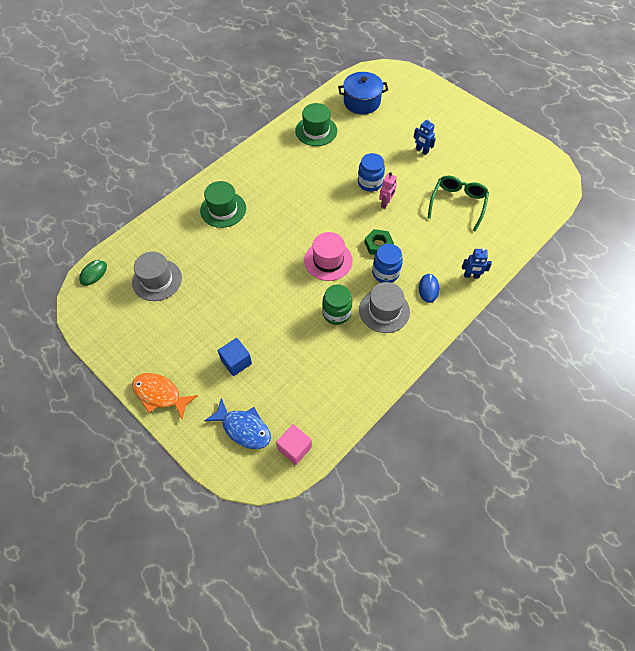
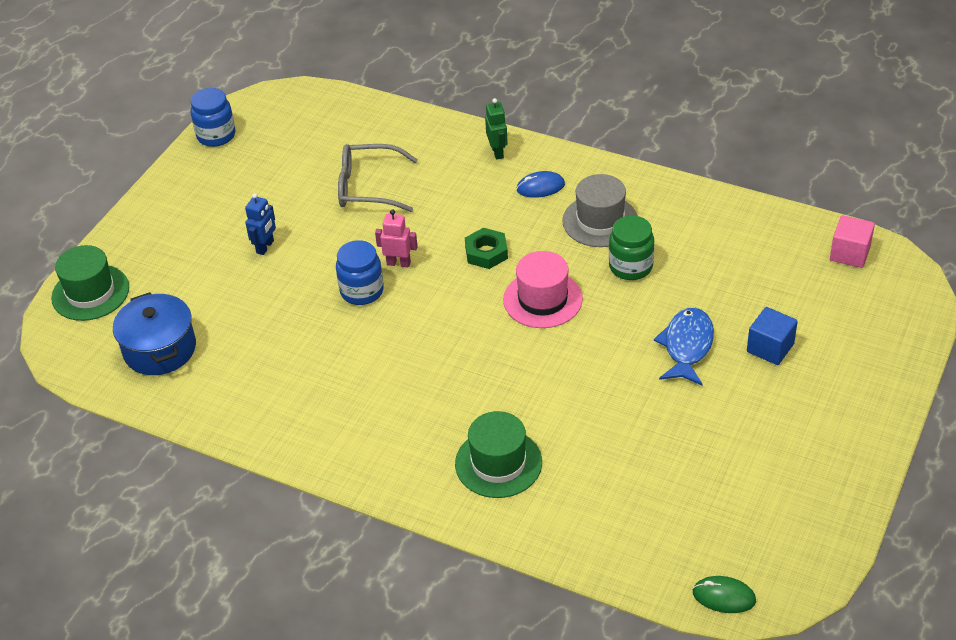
camera: 105 degrees left, 15 degrees down
grey hat [132,252,182,301] -> none
orange fish [132,373,198,419] -> none
blue fish [204,398,271,449] -> blue fish moved to [654,307,714,386]
green hat [295,103,337,146] -> green hat moved to [51,245,129,321]
blue jar [372,244,403,283] -> blue jar moved to [191,88,235,147]
green glasses [428,176,489,232] -> grey glasses [338,144,418,212]
blue robot [462,248,492,279] -> green robot [485,98,508,159]

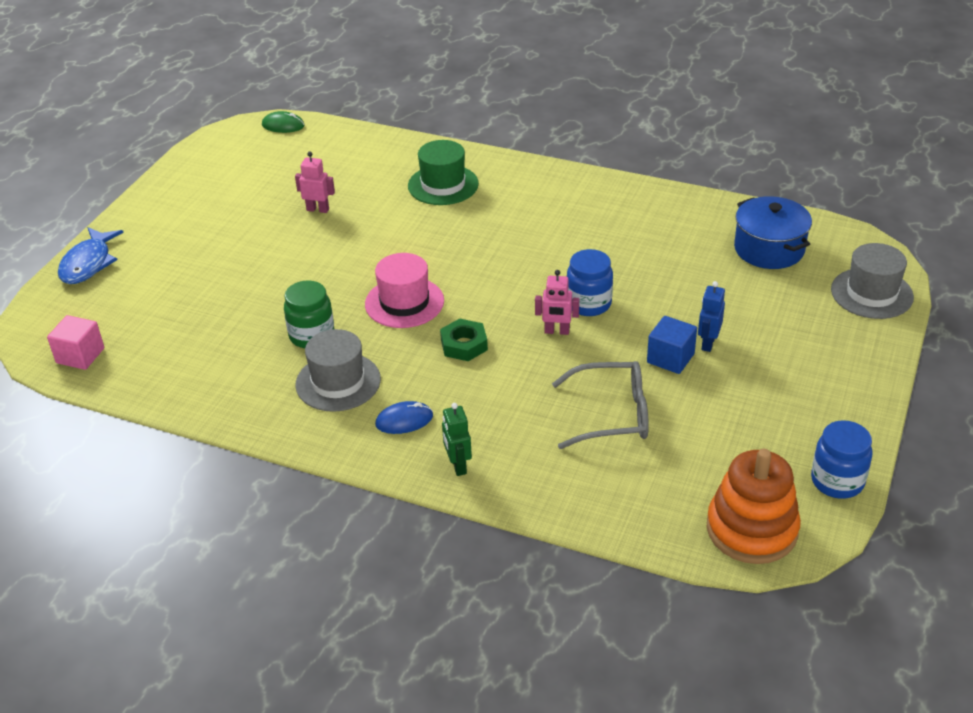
camera: 175 degrees right, 5 degrees down
green hat [51,245,129,321] -> grey hat [831,243,914,319]
blue fish [654,307,714,386] -> blue fish moved to [58,227,124,284]
blue cube [747,307,798,365] -> blue cube moved to [647,316,697,374]
none -> pink robot [295,152,335,213]
none -> orange stacking toy [707,449,801,564]

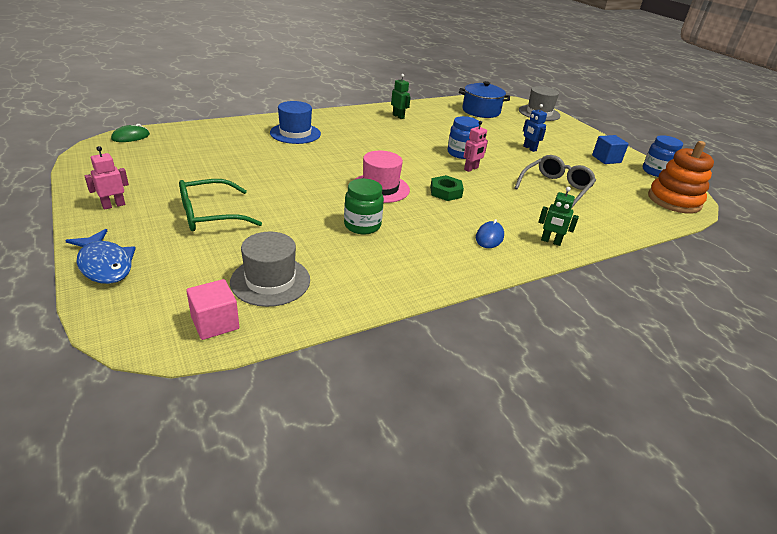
camera: 55 degrees left, 5 degrees down
pink robot [295,152,335,213] -> pink robot moved to [85,146,129,210]
grey hat [295,329,381,412] -> grey hat moved to [230,232,310,307]
green hat [408,140,479,205] -> blue hat [270,101,321,144]
blue cube [647,316,697,374] -> blue cube moved to [592,135,629,164]
none -> green glasses [179,179,262,231]
none -> green robot [391,74,411,119]

